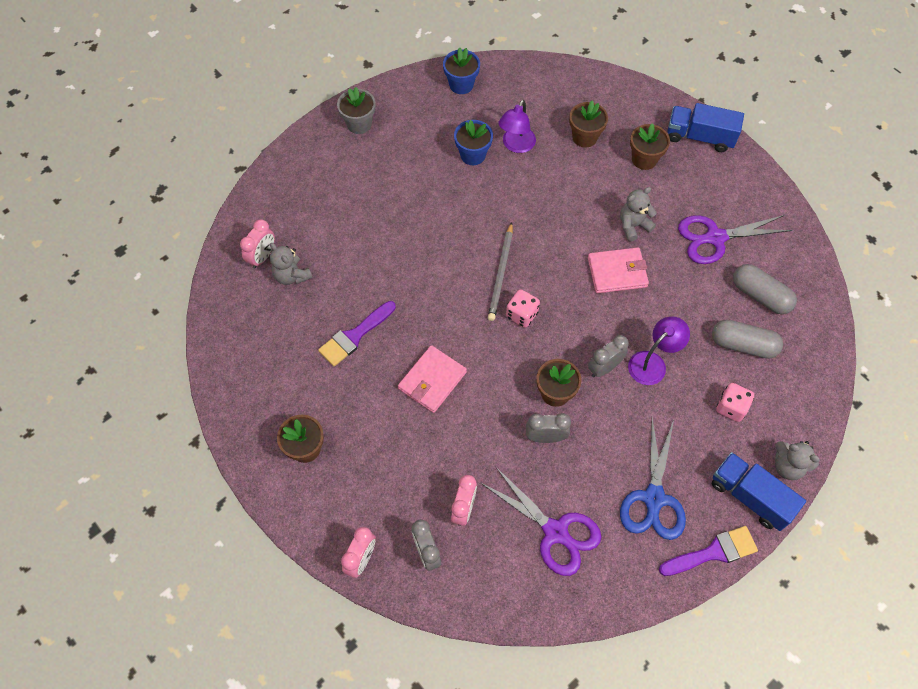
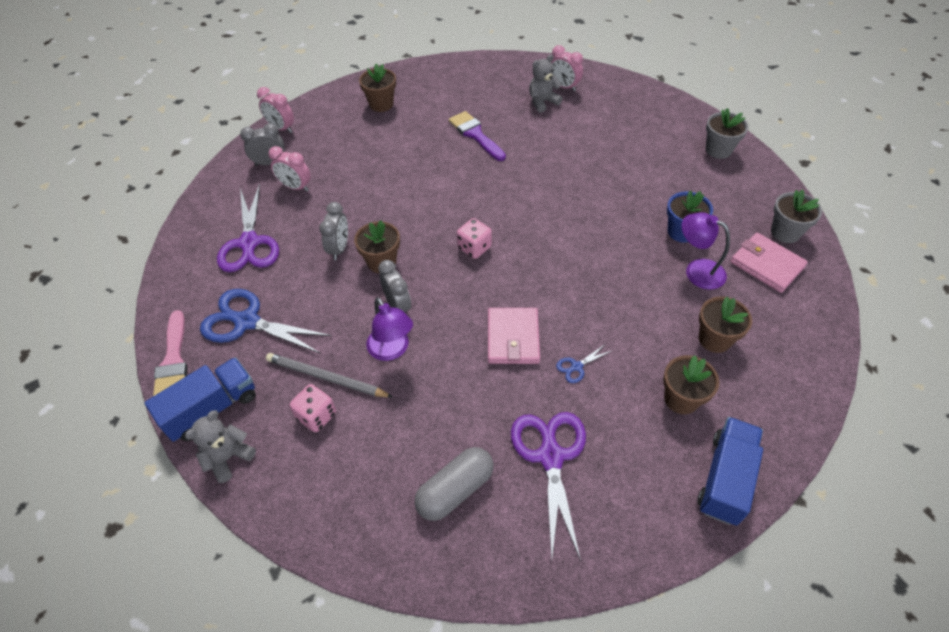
camera: 100 degrees right, 10 degrees down
pink wallet [398,345,467,413] -> pink wallet moved to [730,232,808,293]
blue flower pot [443,47,480,94] -> grey flower pot [771,189,822,243]
purple scissors [481,466,601,576] -> purple scissors turned 60 degrees counterclockwise [217,184,279,272]
grey pencil [488,222,513,321] -> grey pencil moved to [266,353,393,398]
grey teddy bear [620,187,657,242] -> blue scissors [556,344,611,383]
purple brush [659,526,758,576] -> pink brush [153,310,188,396]
grey capsule [712,320,783,359] -> none

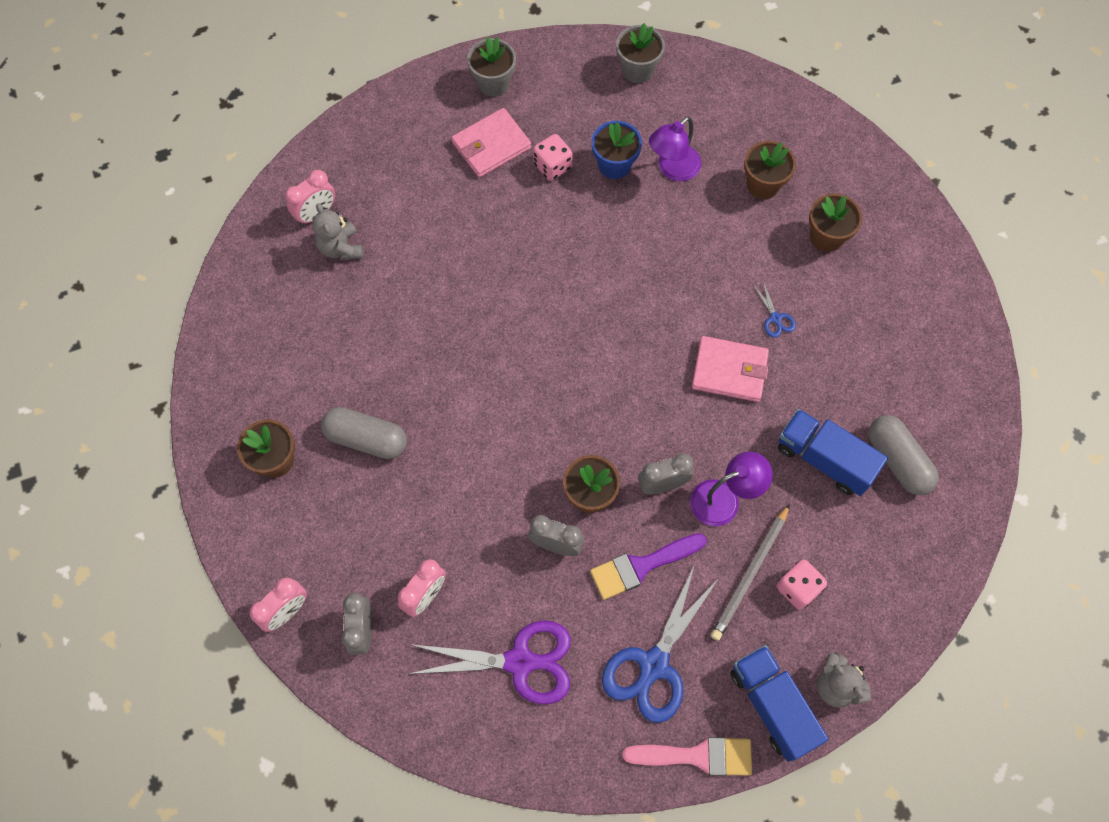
camera: 80 degrees left, 15 degrees up
purple brush [449,111,506,161] -> purple brush moved to [590,533,707,600]
pink dice [457,218,492,259] -> pink dice moved to [533,134,573,181]
purple scissors [511,412,586,561] -> none
blue truck [697,417,763,526] -> blue truck moved to [778,409,888,496]
pink wallet [730,232,808,293] -> pink wallet moved to [451,108,531,177]
none -> grey capsule [321,407,407,459]

